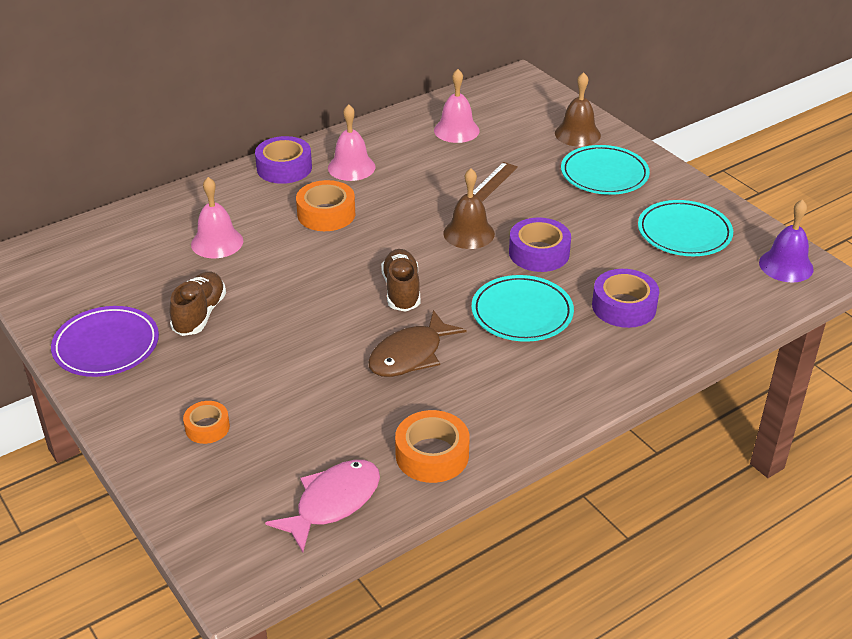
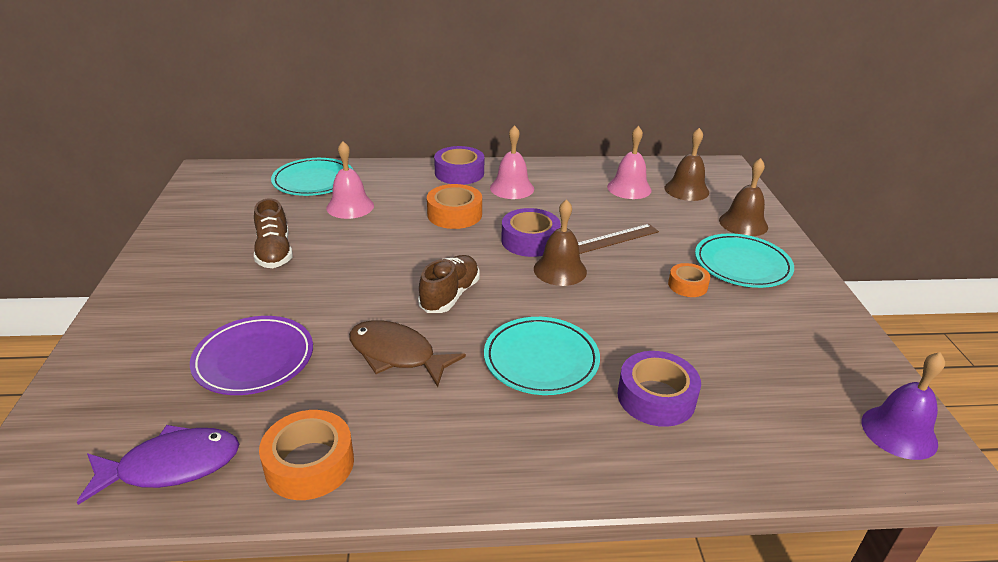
camera: 30 degrees right, 5 degrees down
purple plate [51,306,159,377] -> purple plate moved to [190,316,313,395]
brown shoe [170,272,226,336] -> brown shoe turned 120 degrees clockwise [254,198,293,268]
orange tape [183,401,230,444] -> orange tape moved to [668,263,710,297]
pink fish [265,460,380,553] -> purple fish [77,425,239,505]
brown fish [368,310,467,377] -> brown fish turned 45 degrees clockwise [349,320,466,387]
purple tape [509,218,571,272] -> purple tape moved to [501,208,561,257]
turquoise plate [638,200,733,256] -> turquoise plate moved to [271,158,353,196]
none -> brown bell [665,128,709,201]

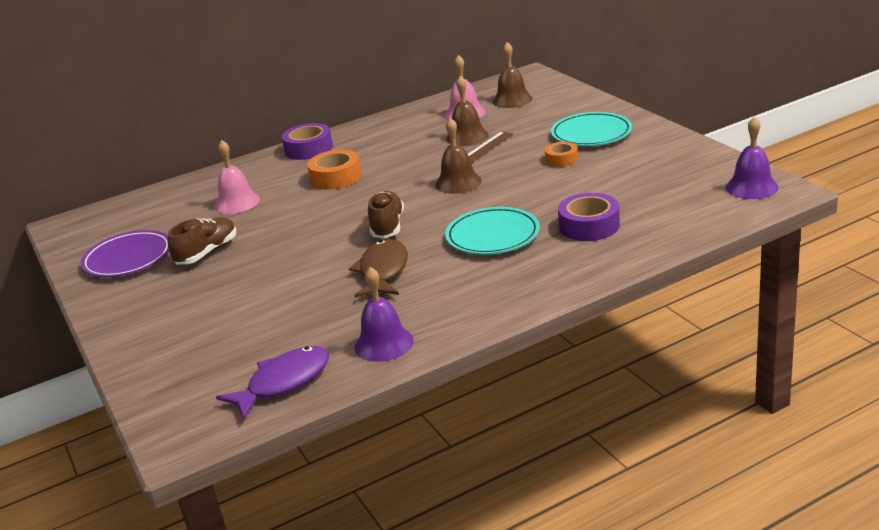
camera: 20 degrees left, 5 degrees down
purple plate [190,316,313,395] -> purple plate moved to [81,230,169,277]
brown shoe [254,198,293,268] -> brown shoe turned 105 degrees counterclockwise [167,217,236,265]
orange tape [259,410,354,500] -> purple bell [354,267,414,362]
turquoise plate [271,158,353,196] -> none
brown fish [349,320,466,387] -> brown fish turned 90 degrees clockwise [349,239,408,298]
pink bell [490,125,534,199] -> none
purple tape [501,208,561,257] -> none
brown bell [719,158,768,236] -> brown bell moved to [446,76,489,146]

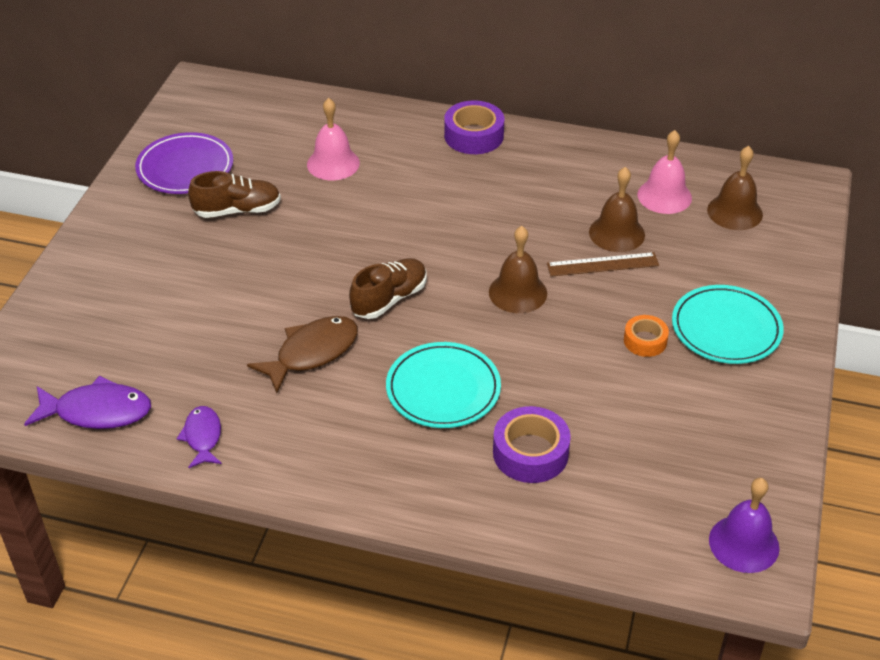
camera: 40 degrees right, 15 degrees up
orange tape [307,150,362,190] -> none
purple bell [354,267,414,362] -> purple fish [177,406,222,468]

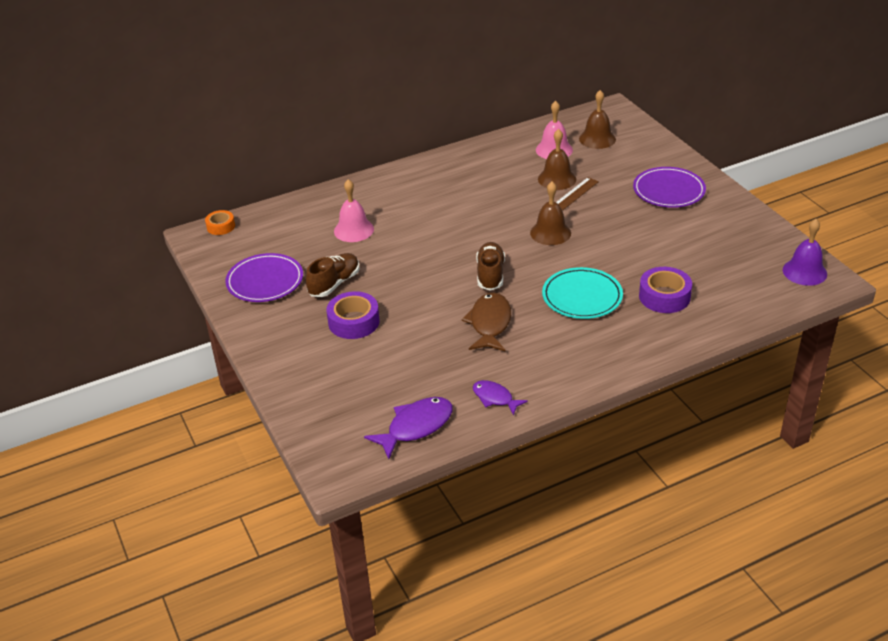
camera: 40 degrees left, 5 degrees down
purple tape [444,100,504,154] -> purple tape moved to [326,291,380,339]
orange tape [624,315,669,357] -> orange tape moved to [205,210,235,235]
turquoise plate [672,285,784,364] -> purple plate [633,167,706,208]

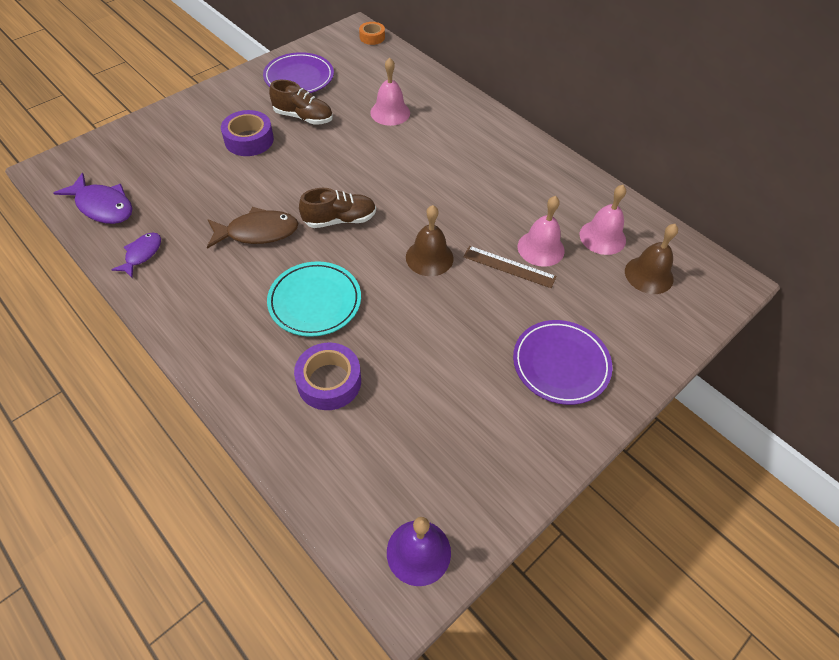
camera: 70 degrees right, 15 degrees up
brown bell [538,129,576,190] -> pink bell [518,196,565,267]

